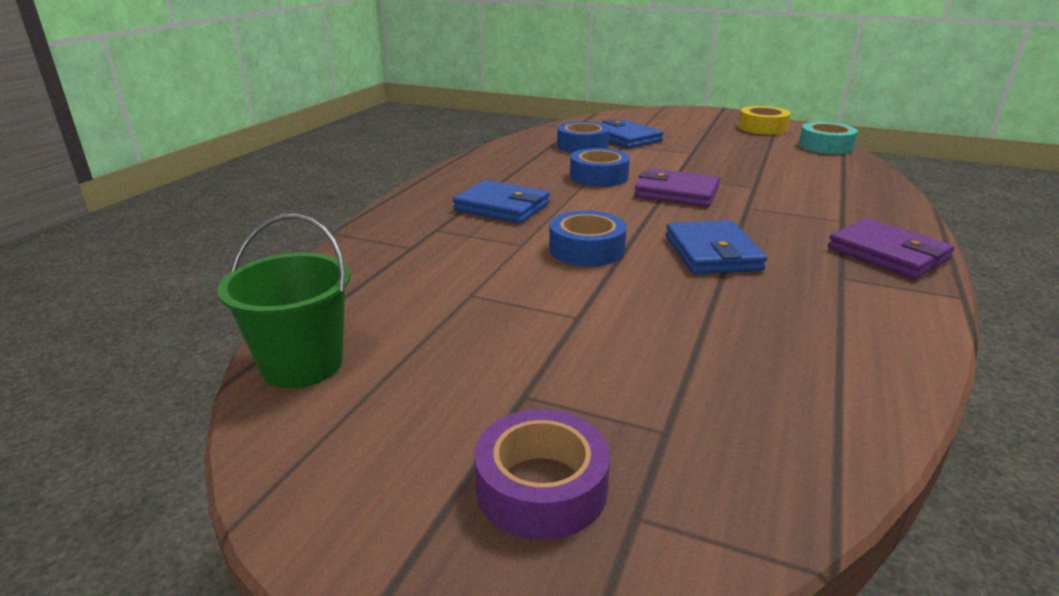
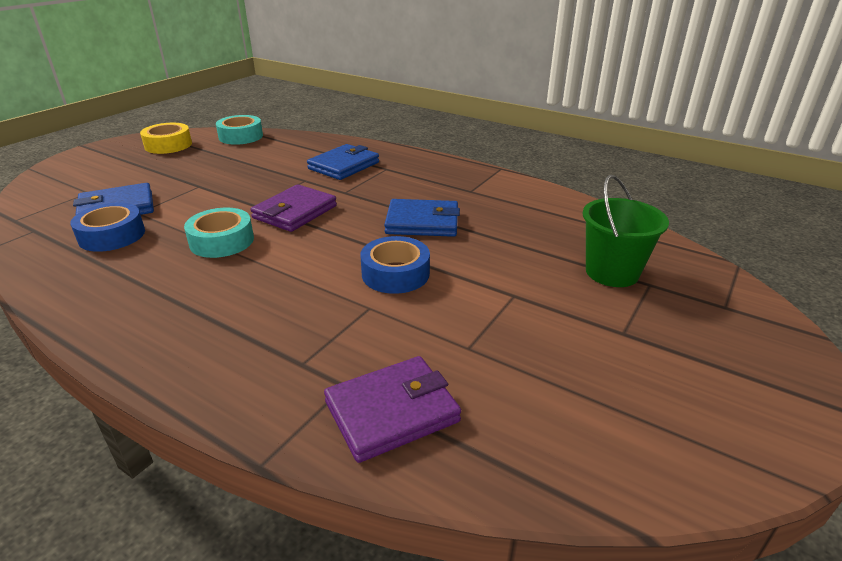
camera: 80 degrees left, 5 degrees up
green bucket [218,214,350,388] -> green bucket moved to [583,175,669,287]
blue wallet [453,180,550,224] -> blue wallet moved to [307,144,379,180]
purple tape [474,409,610,540] -> none
blue tape [570,148,630,187] -> turquoise tape [184,208,254,258]
purple wallet [828,218,954,279] -> purple wallet moved to [324,356,461,463]

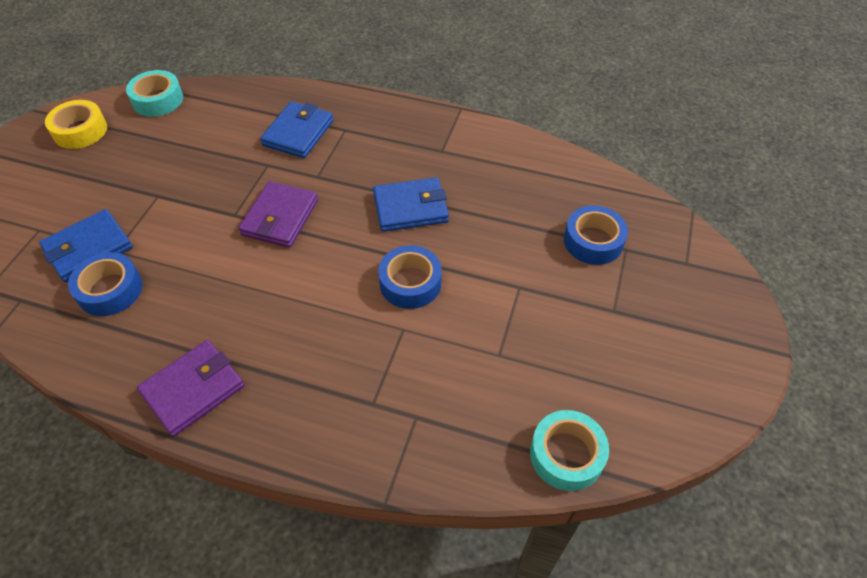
camera: 15 degrees left, 20 degrees up
turquoise tape [184,208,254,258] -> turquoise tape moved to [530,410,609,491]
purple wallet [324,356,461,463] -> purple wallet moved to [137,340,244,437]
green bucket [583,175,669,287] -> blue tape [564,206,628,265]

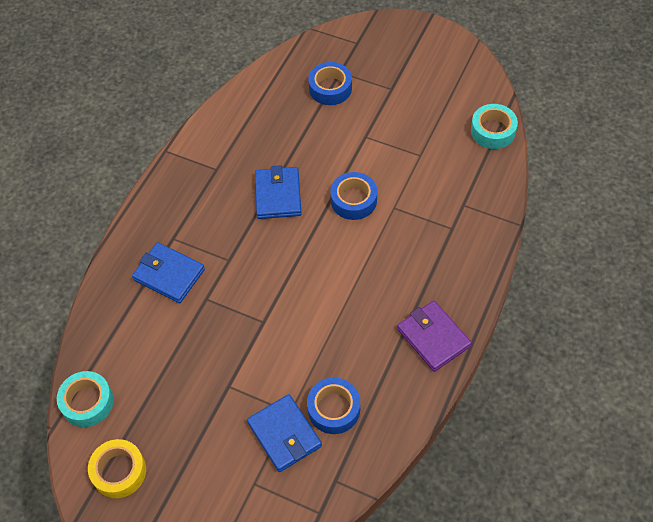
camera: 80 degrees left, 5 degrees up
purple wallet [239,181,318,248] -> none

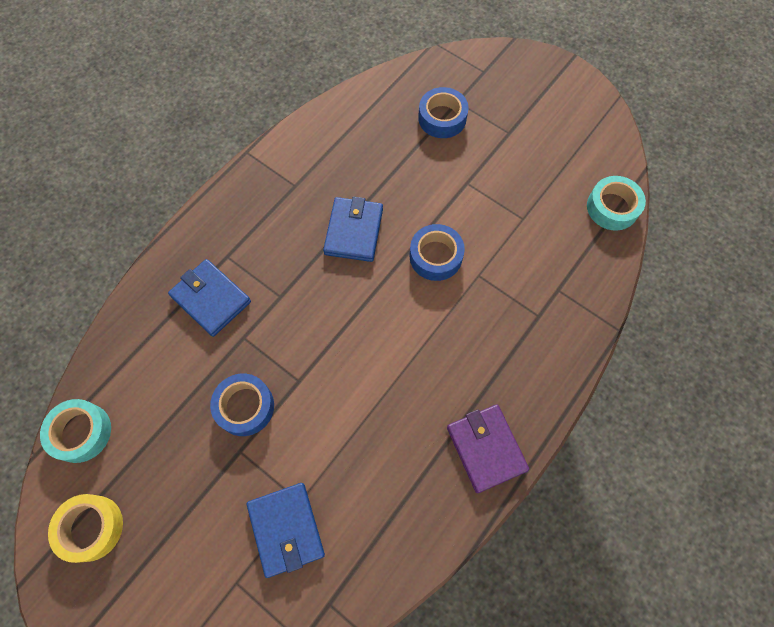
camera: 10 degrees right, 10 degrees up
blue tape [307,377,360,434] -> blue tape moved to [210,374,274,436]

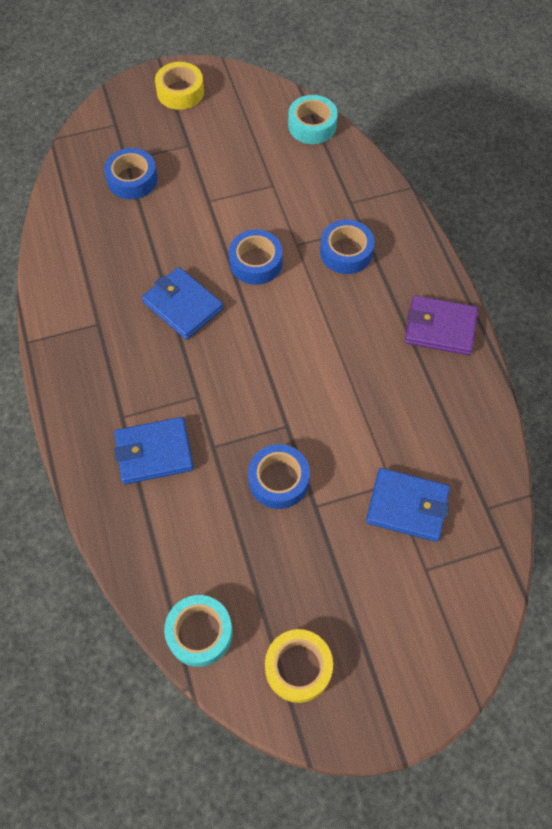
camera: 55 degrees left, 5 degrees down
none -> yellow tape [155,62,204,110]
none -> blue tape [320,219,375,274]

